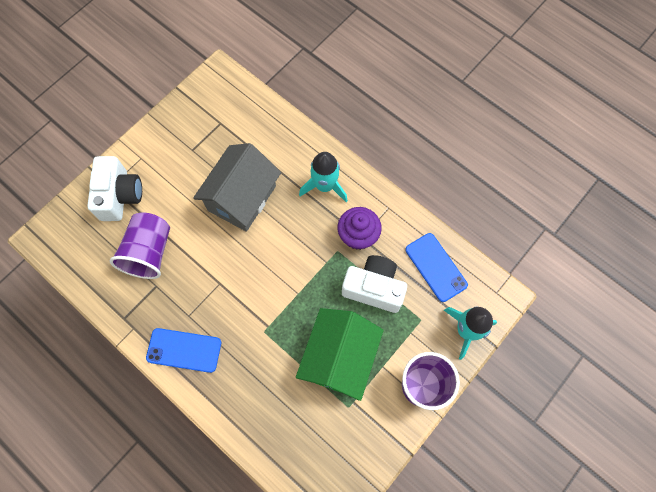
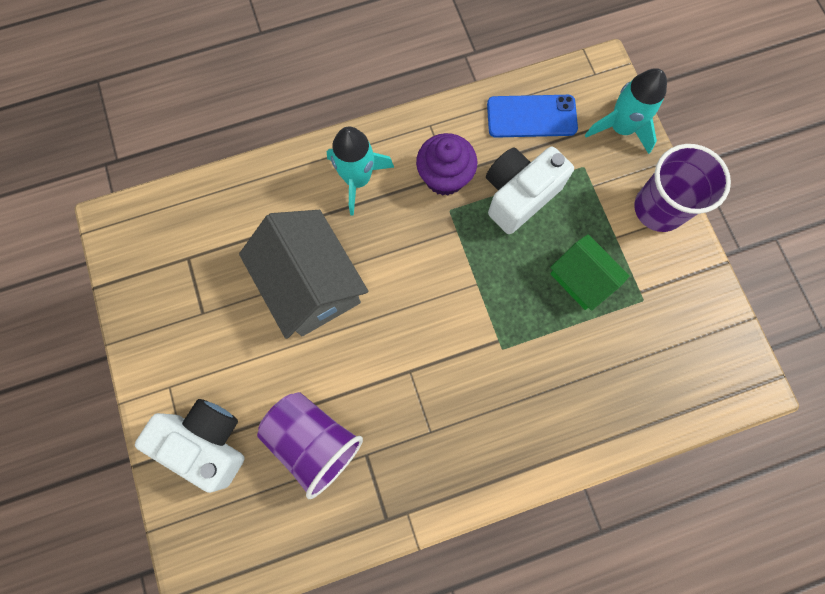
camera: 60 degrees left, 5 degrees up
blue phone [146,328,221,373] -> none
green house [296,308,384,401] -> green house [550,234,630,311], size x0.60

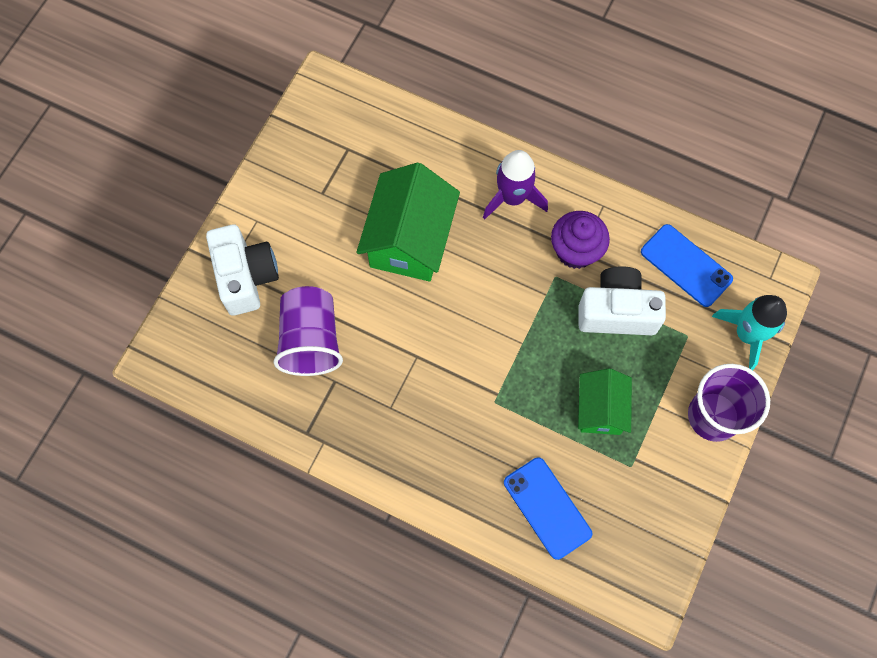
camera: 45 degrees right, 5 degrees down
grey house [239,210,368,339] -> green house [356,163,460,281]
turquoise rocket [327,127,394,216] -> purple rocket [483,150,548,219]
none -> blue phone [504,457,592,560]

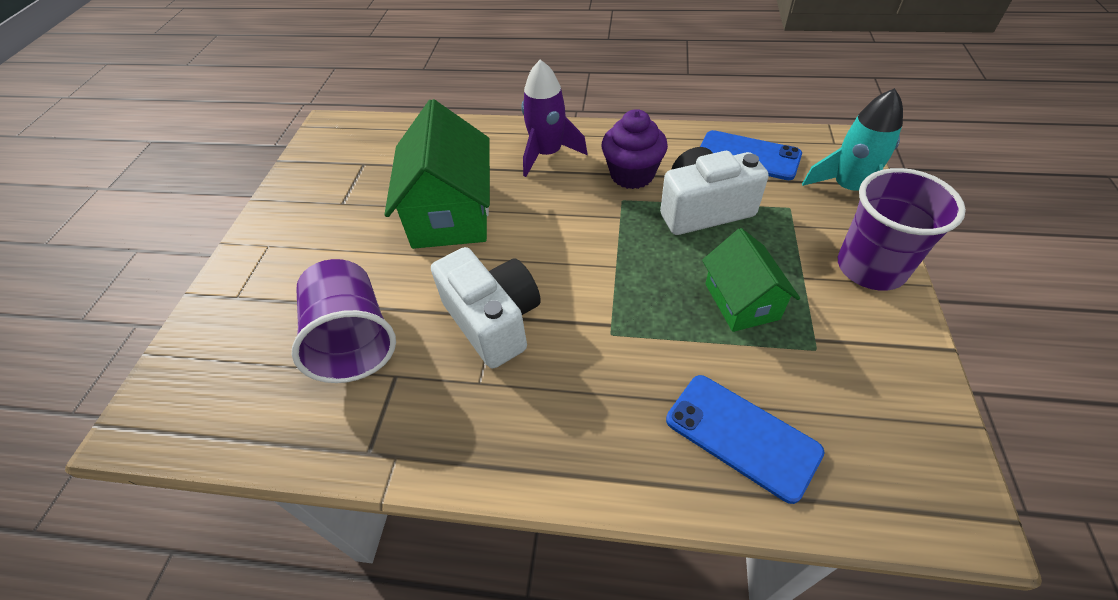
camera: 15 degrees left, 20 degrees down
white camera [206,225,279,316] -> white camera moved to [431,247,541,368]

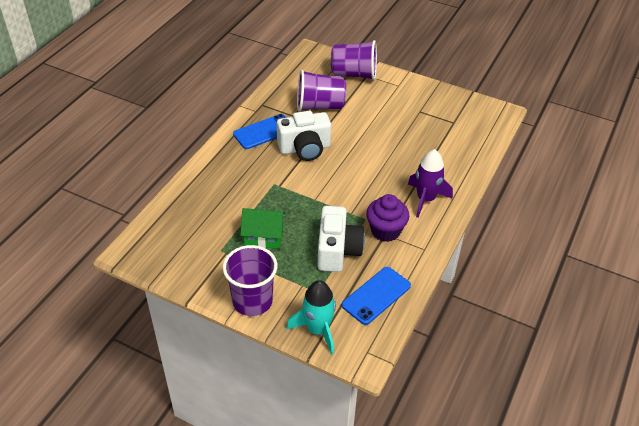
camera: 105 degrees right, 5 degrees down
green house [384,99,490,249] -> none
blue phone [666,375,825,504] -> blue phone moved to [233,114,286,149]
none -> purple cup [331,40,377,80]

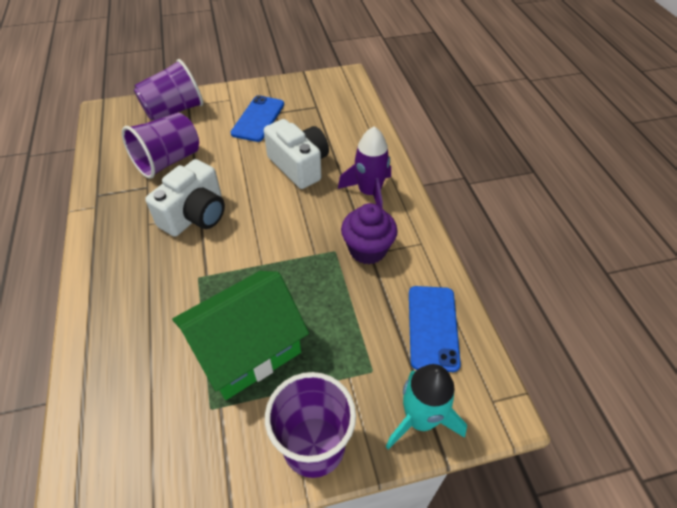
camera: 40 degrees left, 5 degrees up
blue phone [233,114,286,149] -> blue phone moved to [231,95,284,142]
green house [240,208,286,249] -> green house [172,271,309,400], size x1.66
white camera [318,206,365,272] -> white camera moved to [264,119,329,189]

